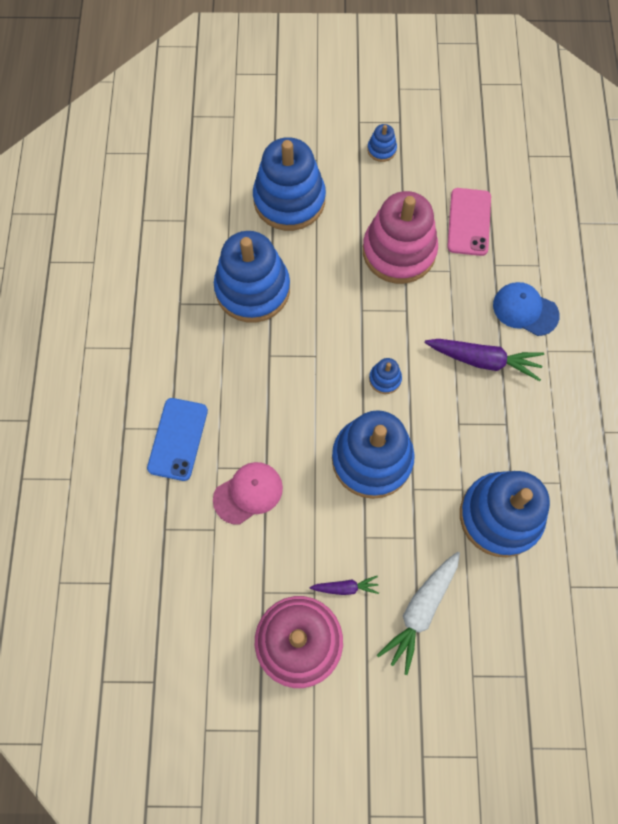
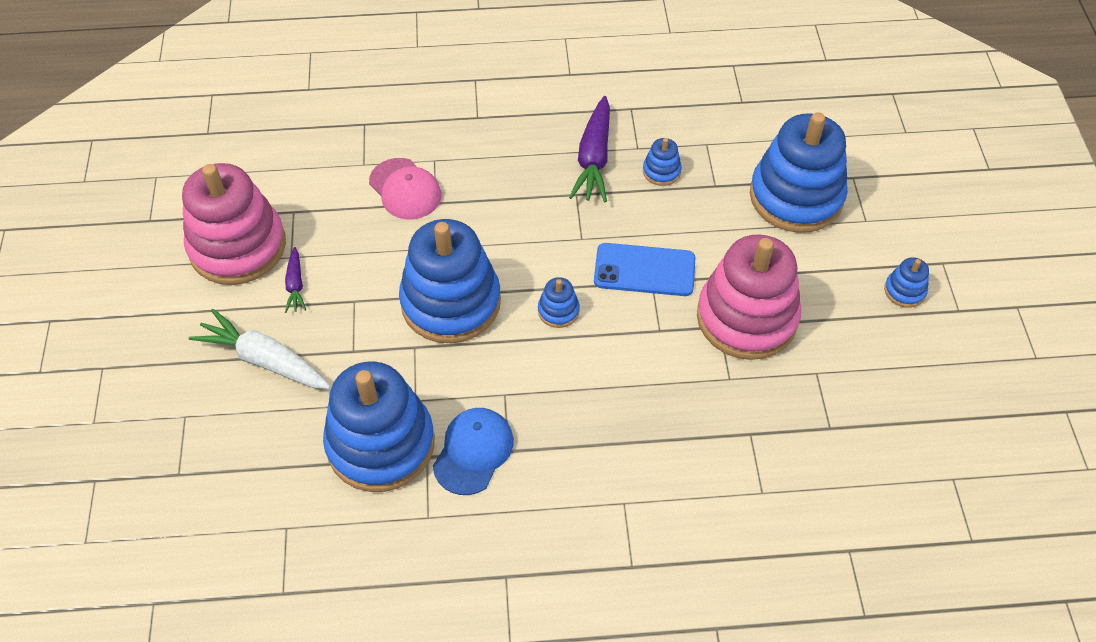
camera: 85 degrees right, 15 degrees down
blue phone [147,398,208,481] -> blue phone moved to [594,243,695,296]
blue stacking toy [214,231,290,323] -> blue stacking toy [643,138,682,186], size x0.42
purple carrot [425,339,544,381] -> purple carrot moved to [569,96,610,202]
pink phone [447,188,491,256] -> none
blue cap [493,282,559,336] -> blue cap moved to [433,408,514,495]

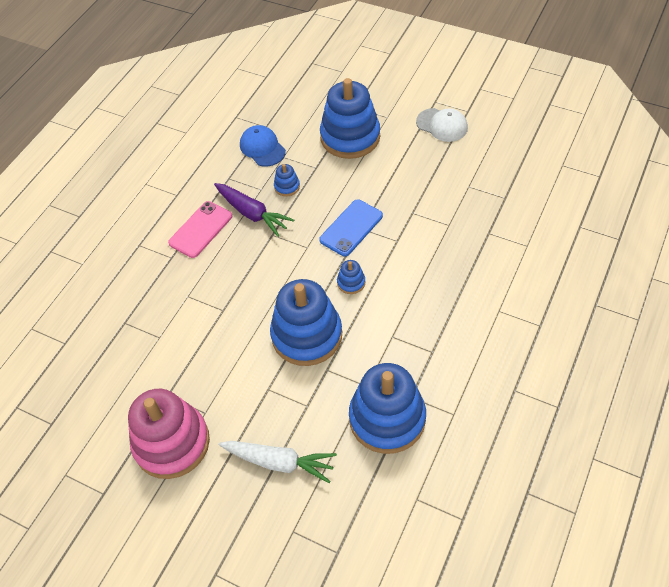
camera: 55 degrees left, 0 degrees up
white carrot [189,309,331,389] -> white carrot turned 135 degrees counterclockwise [219,441,337,483]
purple carrot [285,247,306,313] -> none
pink cap [369,158,442,219] -> none
blue cap [433,408,514,495] -> blue cap moved to [240,125,286,167]
pink stacking toy [697,234,801,360] -> none
blue stacking toy [884,257,929,308] -> white cap [416,108,468,142]
none -> pink phone [168,201,232,258]

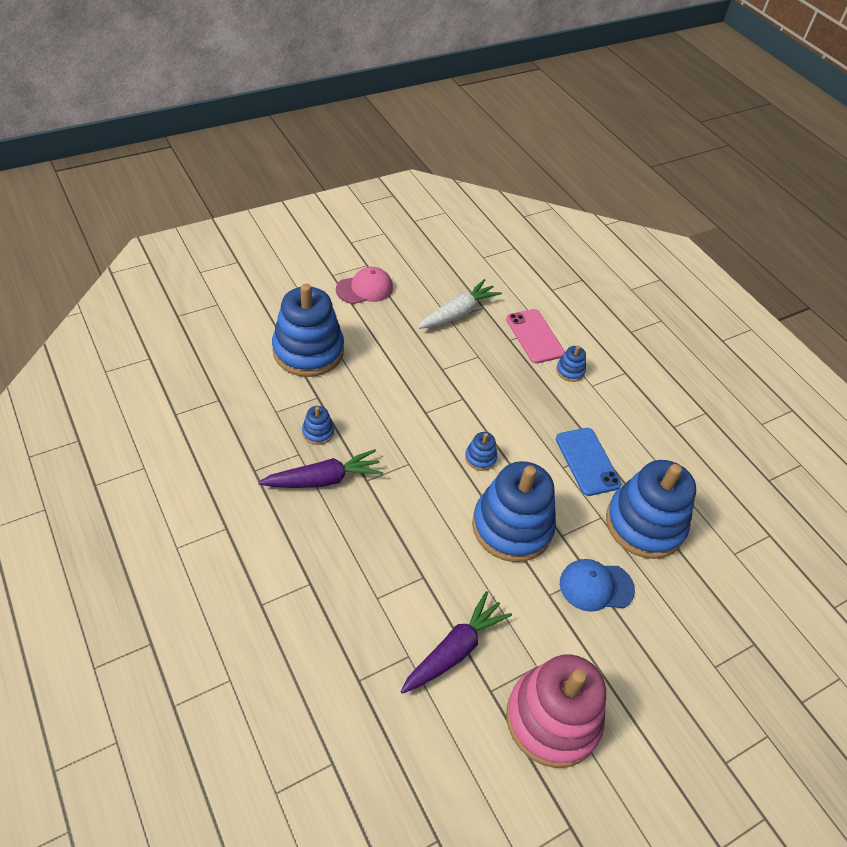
camera: 65 degrees left, 5 degrees down
pink phone [168,201,232,258] -> pink phone moved to [506,309,565,364]
white carrot [219,441,337,483] -> white carrot moved to [418,279,502,329]
blue cap [240,125,286,167] -> blue cap moved to [560,559,635,612]
blue phone [319,199,383,256] -> blue phone moved to [556,428,622,496]
white cap [416,108,468,142] -> pink cap [336,267,393,304]
none -> purple carrot [401,591,512,694]
none -> blue stacking toy [556,346,586,382]

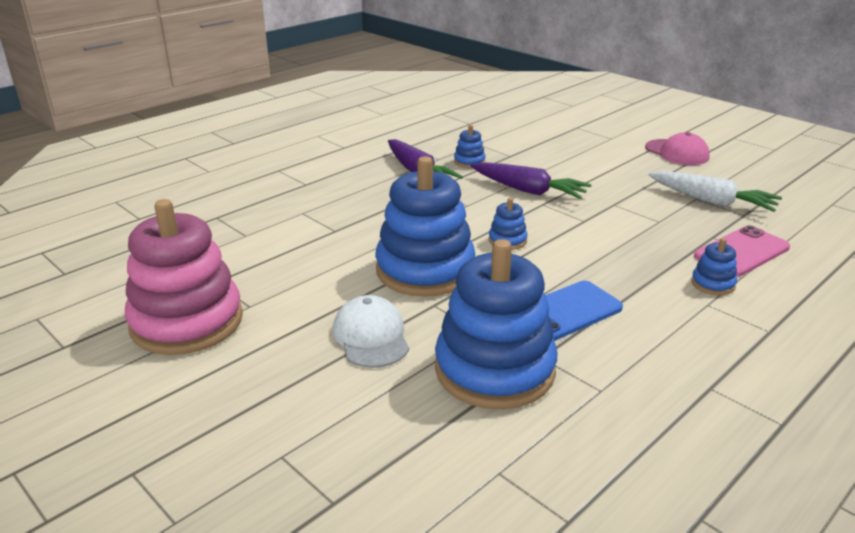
camera: 80 degrees right, 20 degrees down
blue stacking toy [272,284,344,377] -> none
purple carrot [401,591,512,694] -> purple carrot moved to [471,162,592,199]
blue cap [560,559,635,612] -> white cap [333,295,409,368]

